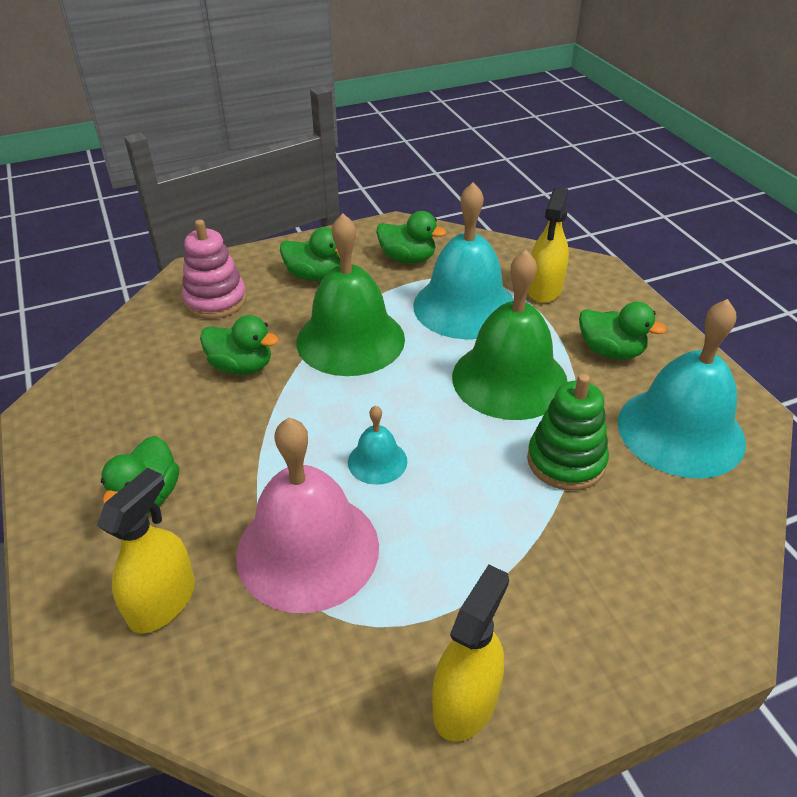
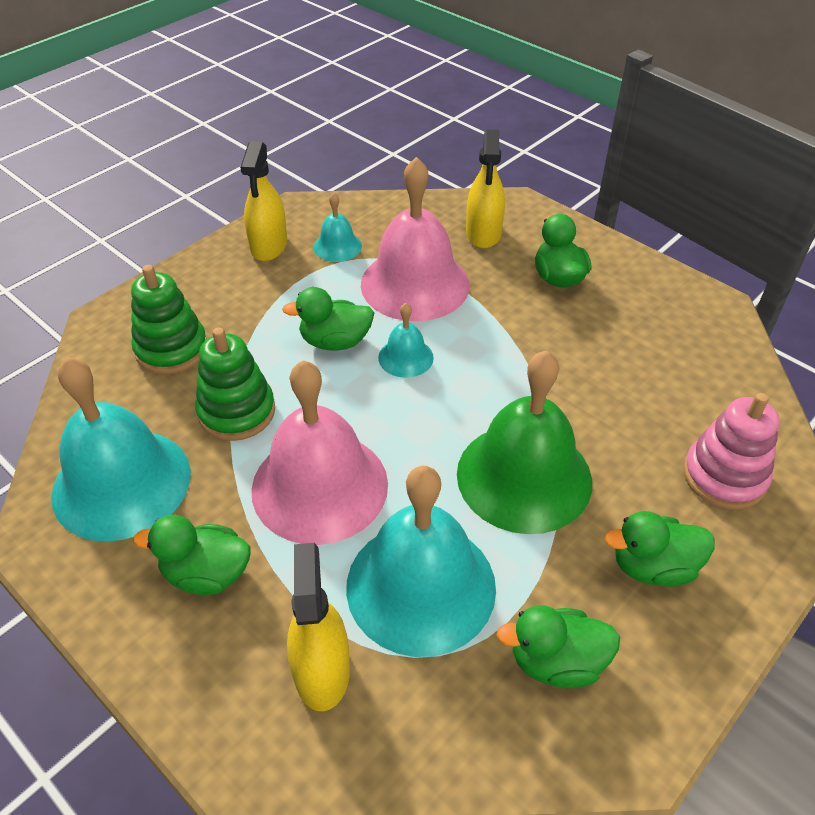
camera: 155 degrees right, 5 degrees up
green duck [200,315,279,374] -> green duck moved to [282,287,374,351]
green bell [452,250,568,420] -> pink bell [251,360,388,545]
none -> green stacking toy [131,265,207,374]
none -> turquoise bell [314,192,362,262]

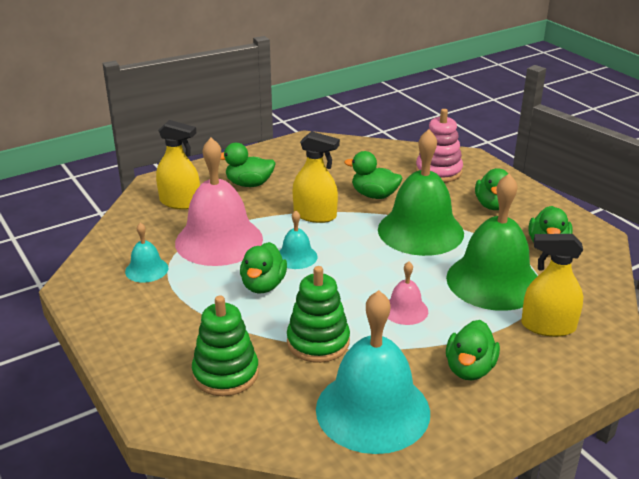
camera: 75 degrees left, 15 degrees down
yellow spray bottle [240,141,287,261] -> yellow spray bottle moved to [292,131,340,223]
pink bell [251,360,388,545] -> pink bell [388,261,428,325], size x0.46
turquoise bell [346,466,496,657] -> green bell [446,174,537,311]
none -> green duck [344,151,402,199]

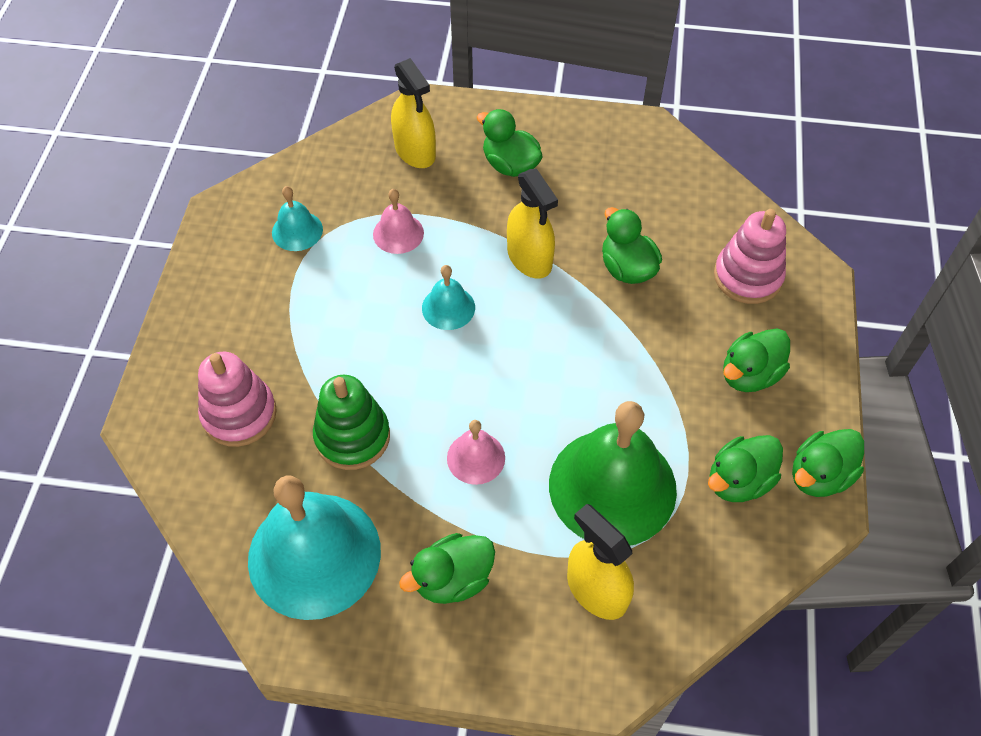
camera: 40 degrees right, 25 degrees up
pink bell [175,138,263,266] -> pink bell [373,189,424,254], size x0.46
green stacking toy [192,296,259,396] -> pink stacking toy [198,352,277,447]
green duck [240,242,287,293] -> green duck moved to [792,429,864,497]
green bell [378,129,464,256] -> none

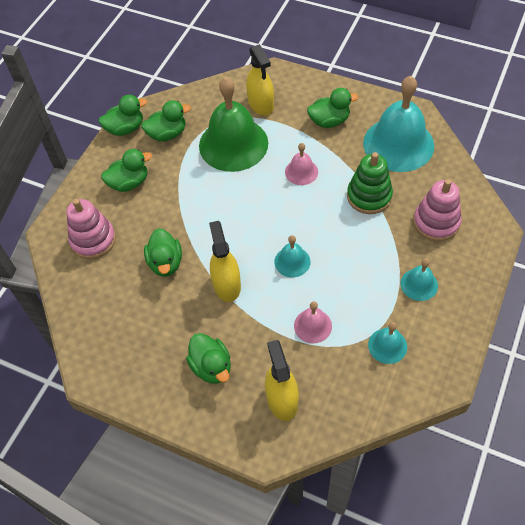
camera: 160 degrees left, 0 degrees up
none -> turquoise bell [400,258,438,301]

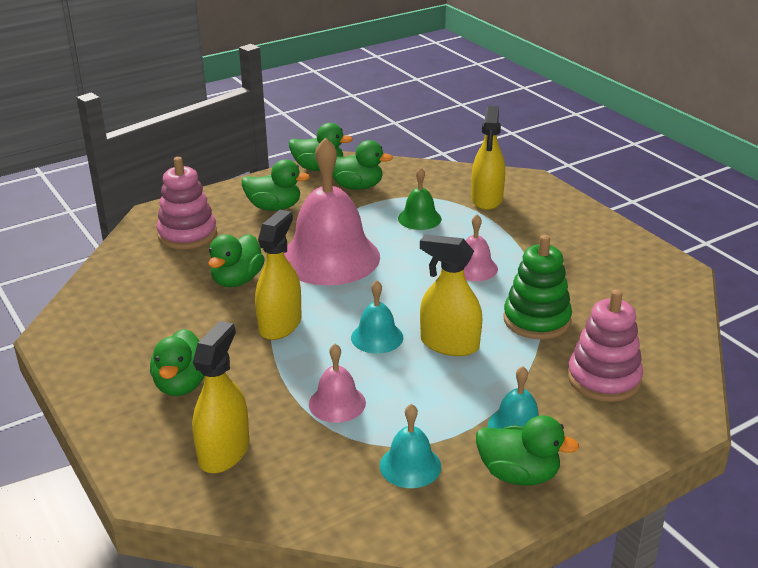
camera: 30 degrees right, 25 degrees down
green bell [199,77,268,172] -> green bell [398,167,442,230], size x0.46
green duck [307,88,358,128] -> green duck moved to [476,415,579,486]
turquoise bell [363,76,434,172] -> none
none -> pink bell [284,137,380,285]
none -> yellow spray bottle [420,234,482,356]

